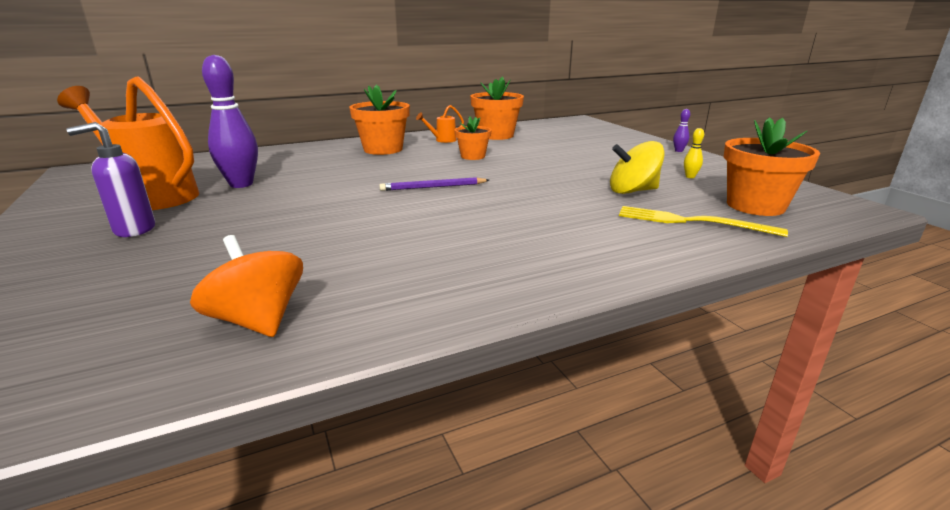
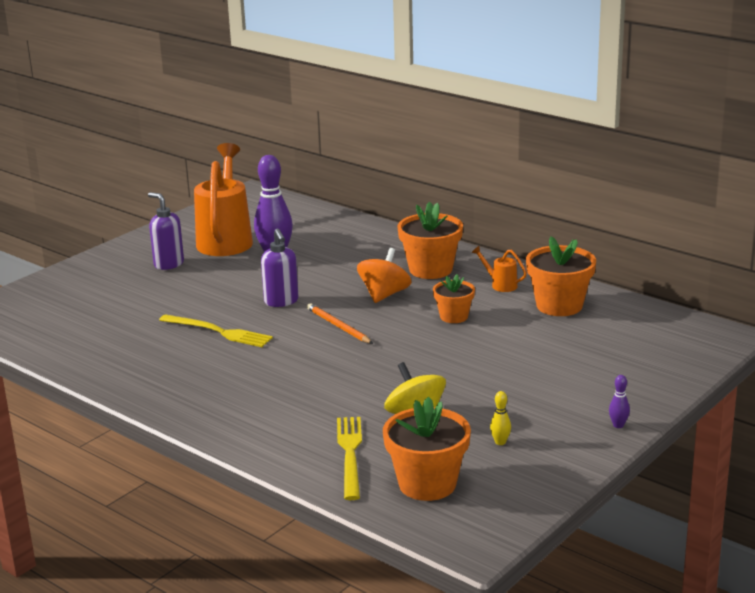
camera: 65 degrees right, 0 degrees up
orange spinning top [190,235,303,337] -> orange spinning top moved to [357,248,412,303]
purple pencil [379,177,489,191] -> orange pencil [307,303,373,344]
none -> yellow fork [159,314,273,347]
none -> purple soap dispenser [261,229,299,307]

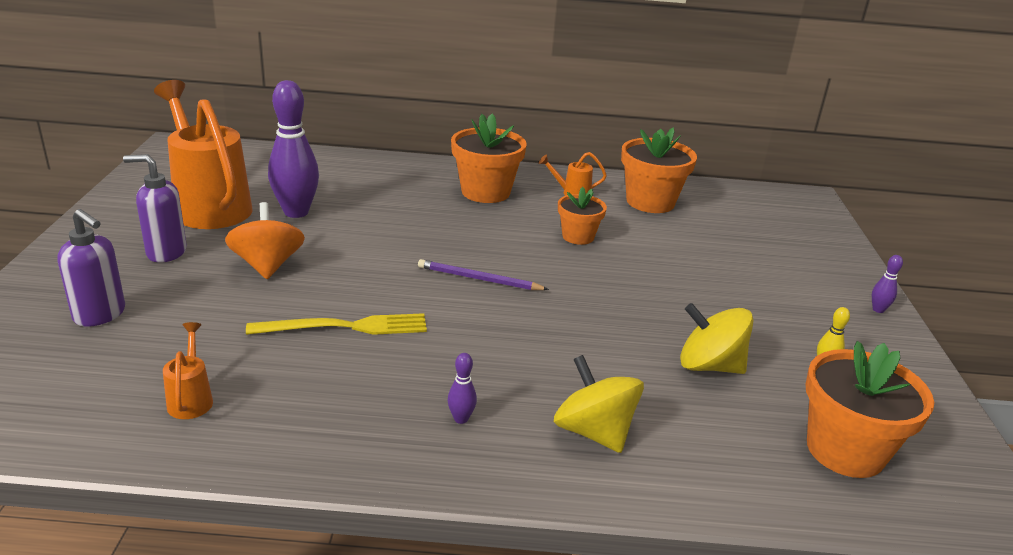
camera: 40 degrees left, 5 degrees up
purple soap dispenser [261,229,299,307] -> purple soap dispenser moved to [57,209,125,327]
orange pencil [307,303,373,344] -> purple pencil [418,259,549,290]
yellow fork [337,417,362,500] -> none
orange spinning top [357,248,412,303] -> orange spinning top moved to [225,202,305,279]
none -> orange watering can [163,322,213,419]
none -> purple bowling pin [448,353,477,424]
none -> yellow spinning top [554,355,644,453]

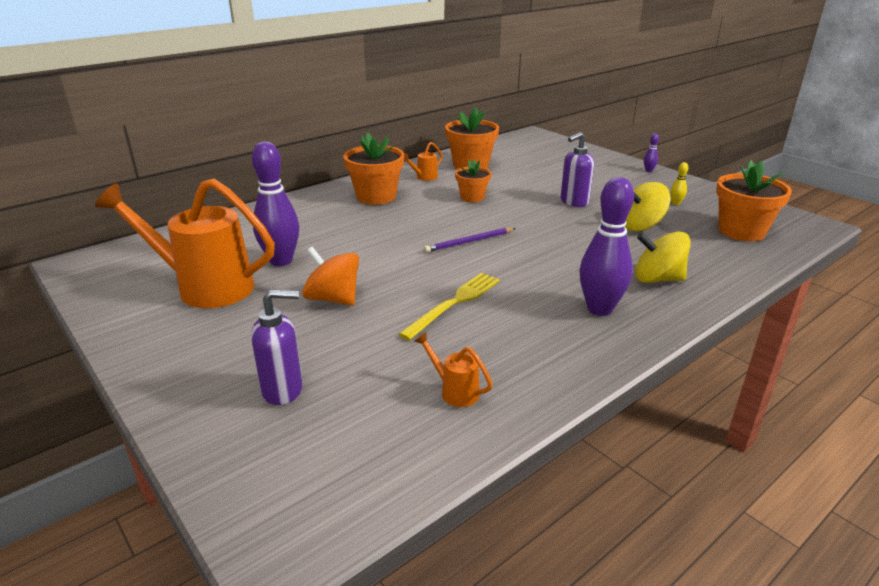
camera: 40 degrees left, 0 degrees up
purple soap dispenser [123,154,187,263] -> purple soap dispenser moved to [561,132,594,207]
purple bowling pin [448,353,477,424] -> purple bowling pin [580,177,634,316], size x2.39

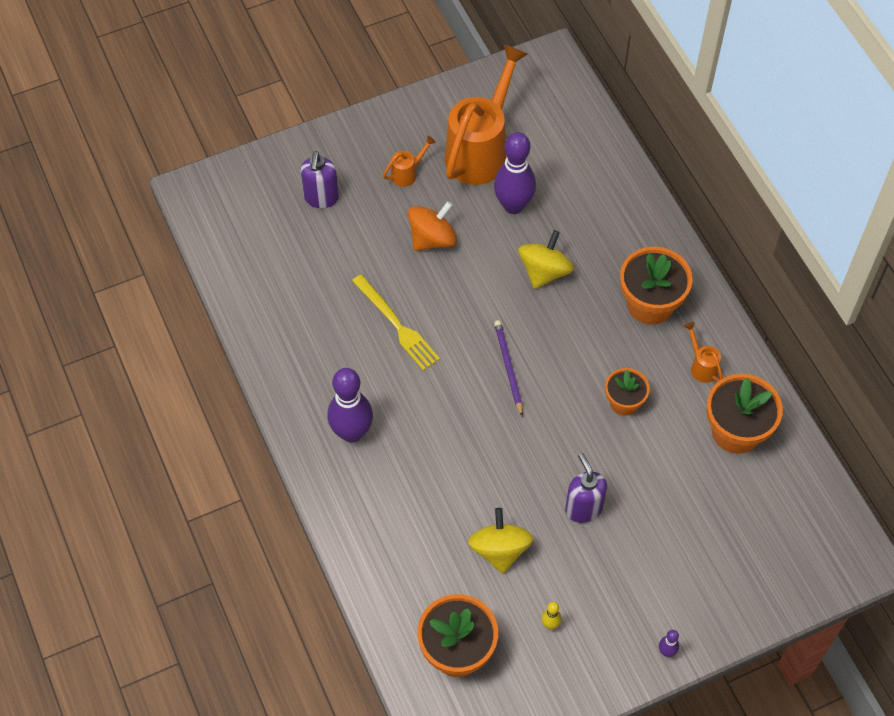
camera: 105 degrees right, 30 degrees up
orange watering can [414,332,493,407] -> orange watering can moved to [383,136,436,187]
yellow spinning top [635,232,691,283] -> yellow spinning top moved to [518,230,574,289]

